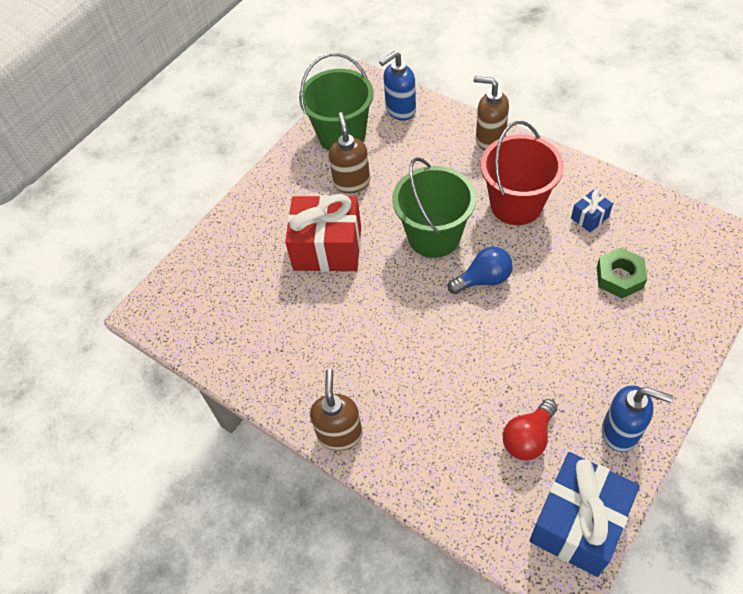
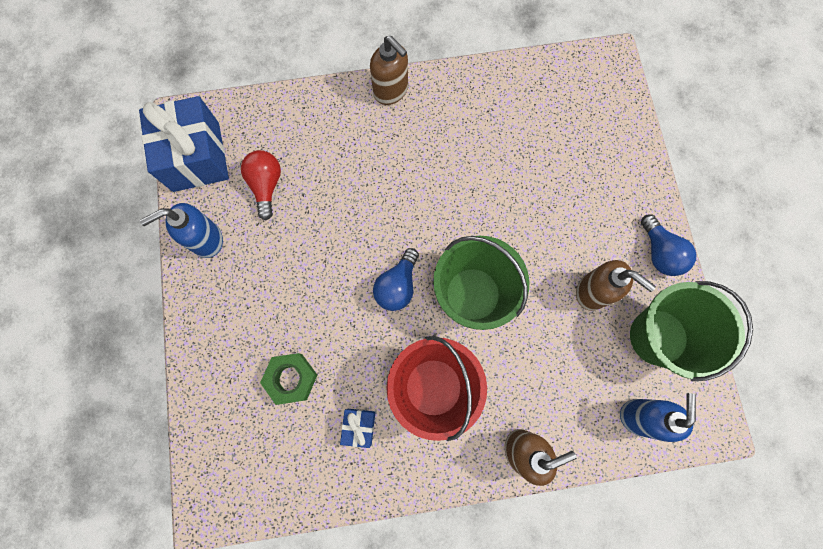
camera: 130 degrees right, 20 degrees up
red gift [285,194,361,272] -> none
none -> blue light bulb [641,214,697,276]

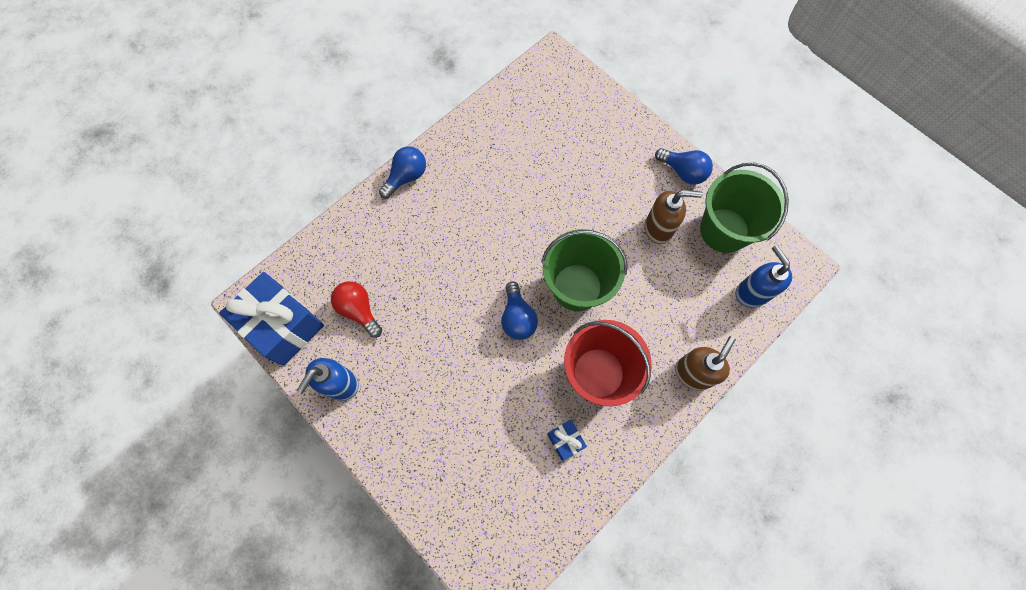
camera: 35 degrees left, 5 degrees down
green nut [260,353,317,405] -> none
brown soap dispenser [370,36,408,105] -> blue light bulb [379,146,426,199]

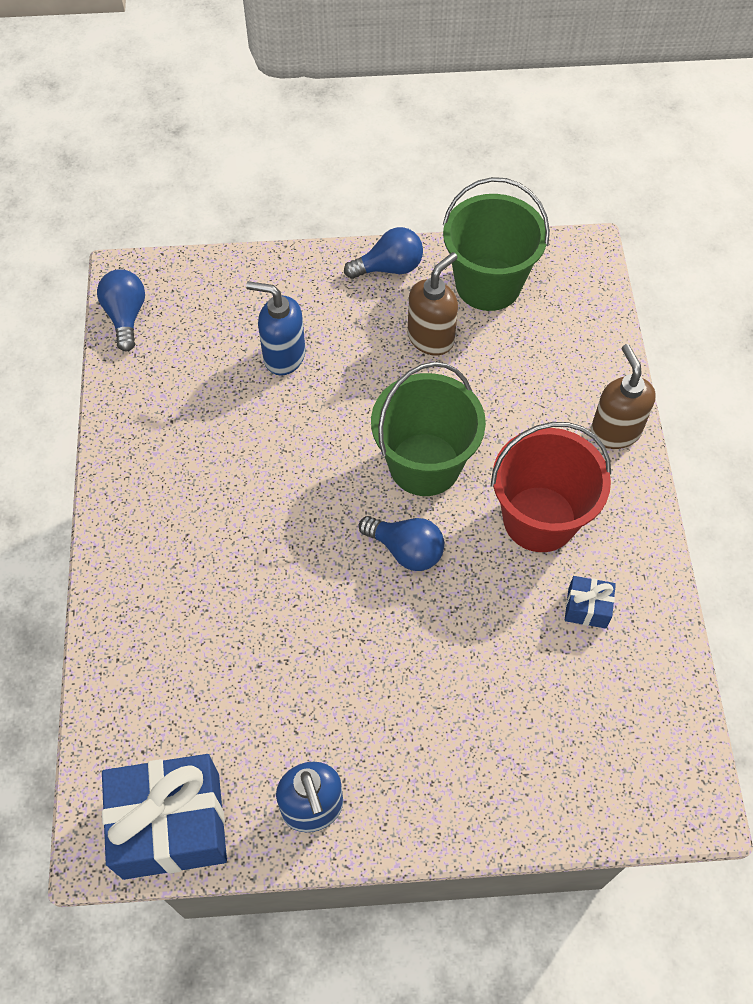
camera: 50 degrees left, 10 degrees down
red light bulb [331,281,382,338] -> none
blue light bulb [379,146,426,199] -> blue light bulb moved to [97,269,145,352]
blue soap dispenser [736,245,792,308] -> blue soap dispenser moved to [246,281,305,376]

